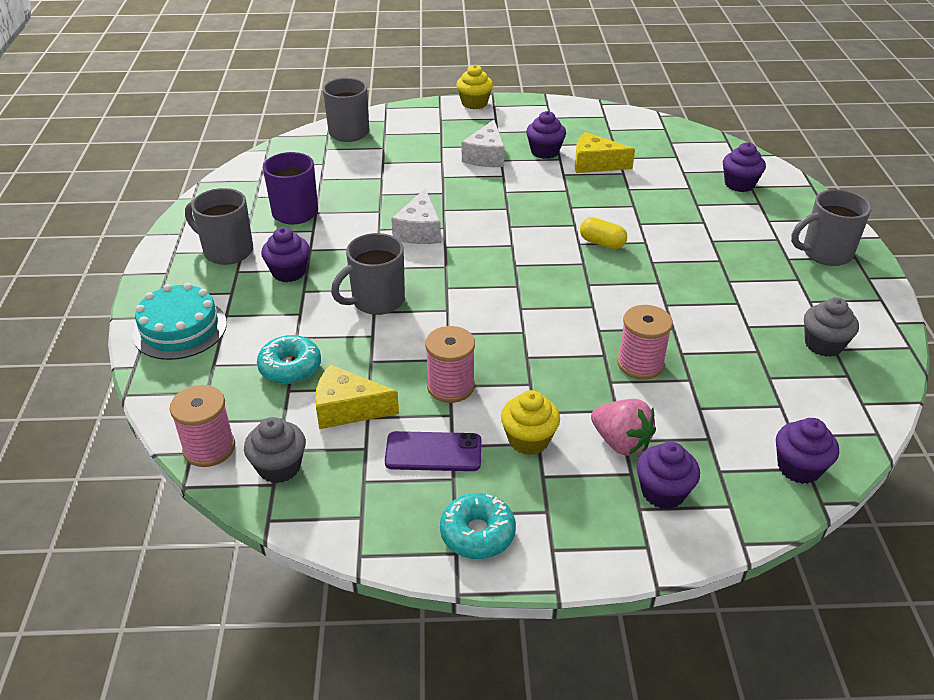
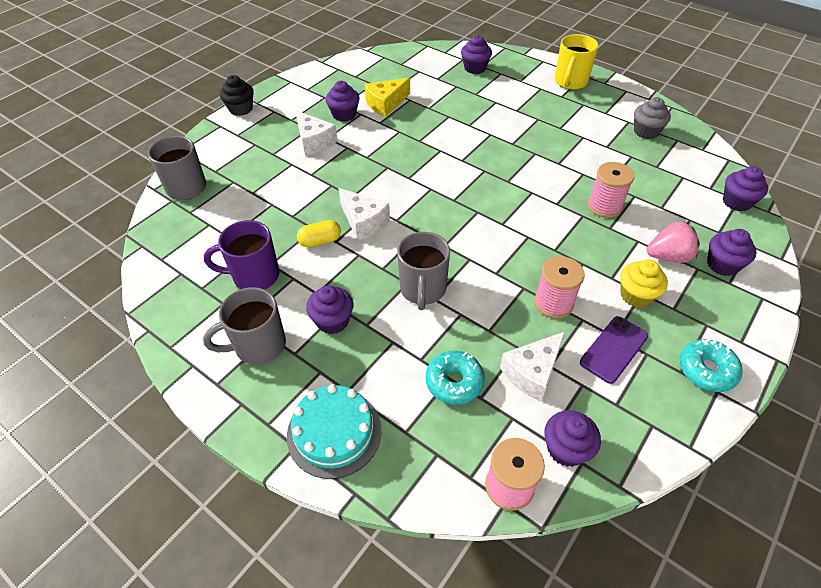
camera: 50 degrees left, 10 degrees up
grey cupcake [244,417,306,483] -> purple cupcake [544,410,601,467]
yellow cheese [315,364,399,429] -> white cheese [500,332,565,402]
yellow cupcake [456,65,493,109] -> black cupcake [220,75,254,116]
yellow capsule [580,217,627,249] -> yellow capsule moved to [297,220,341,247]
grey mug [791,189,872,266] -> yellow mug [555,34,599,90]

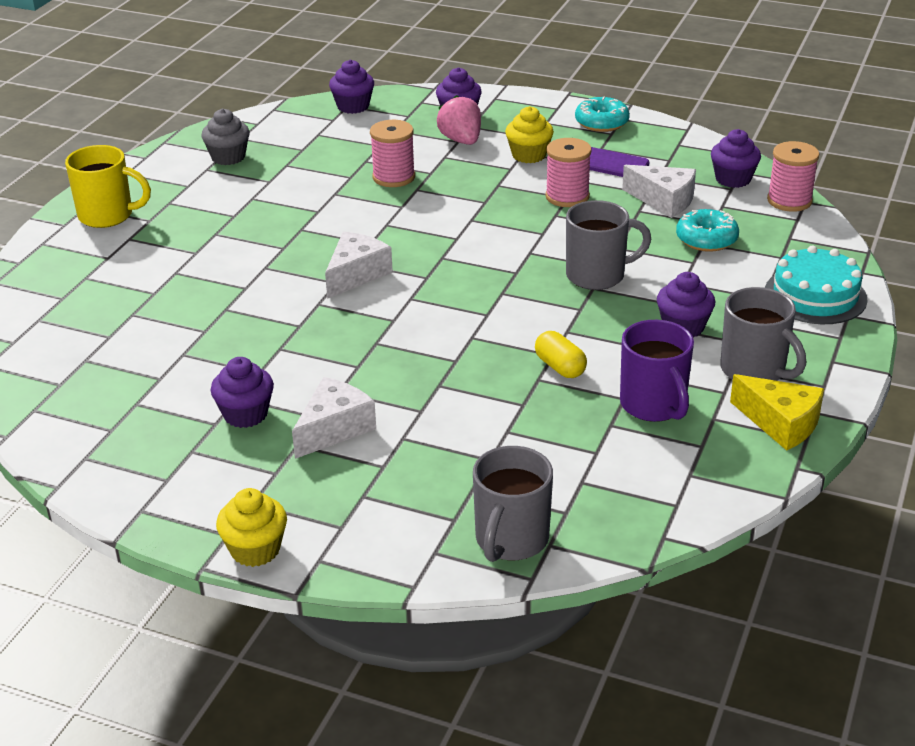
camera: 105 degrees left, 15 degrees down
black cupcake [220,75,254,116] -> yellow cupcake [216,488,287,567]
white cheese [338,188,390,241] -> white cheese moved to [325,232,393,299]
yellow cheese [364,78,410,117] -> yellow cheese moved to [730,374,824,451]
purple cupcake [461,35,492,74] -> none

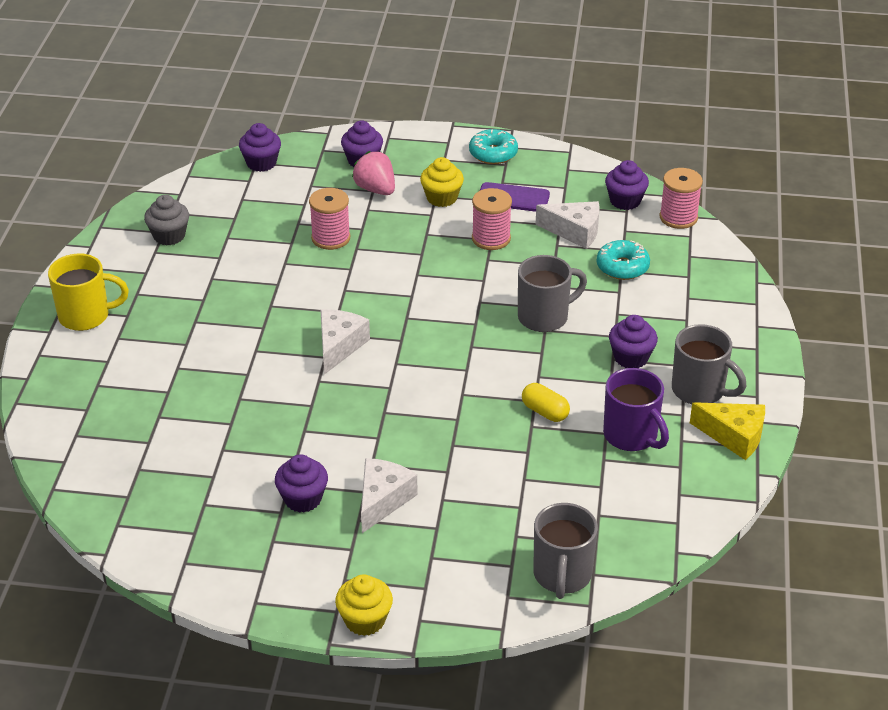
camera: 15 degrees left, 5 degrees up
turquoise cake [765,246,867,324] -> none

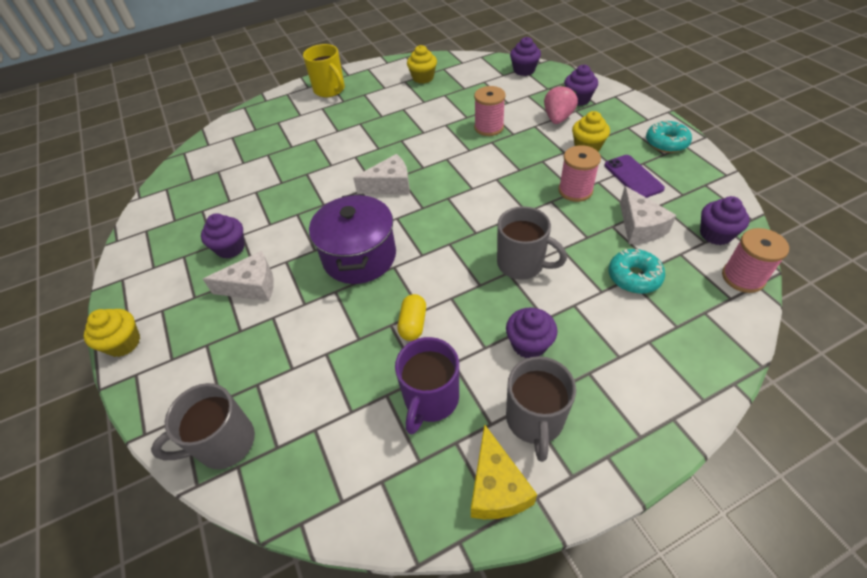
camera: 60 degrees right, 10 degrees up
grey cupcake [144,195,189,246] -> yellow cupcake [407,45,437,84]
none -> purple pot [309,194,396,284]

